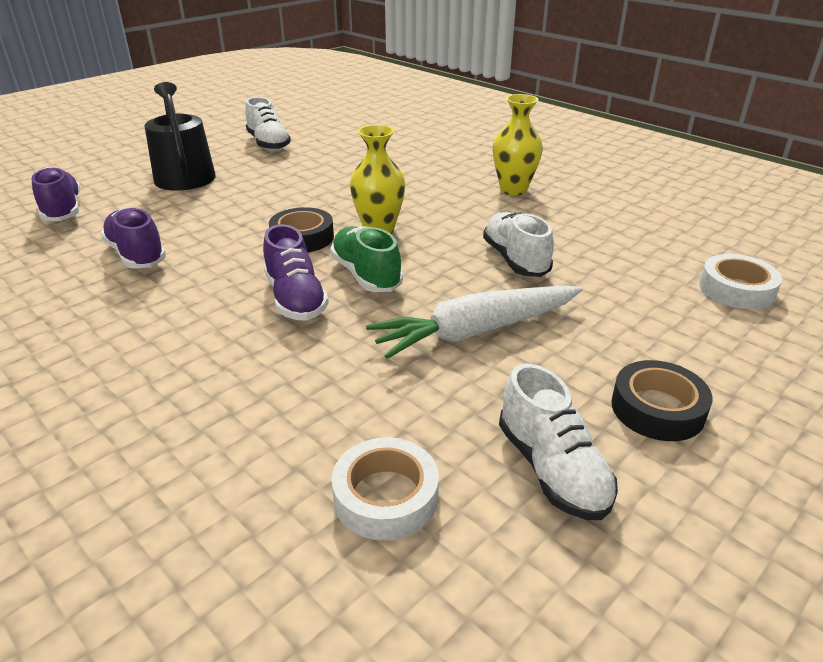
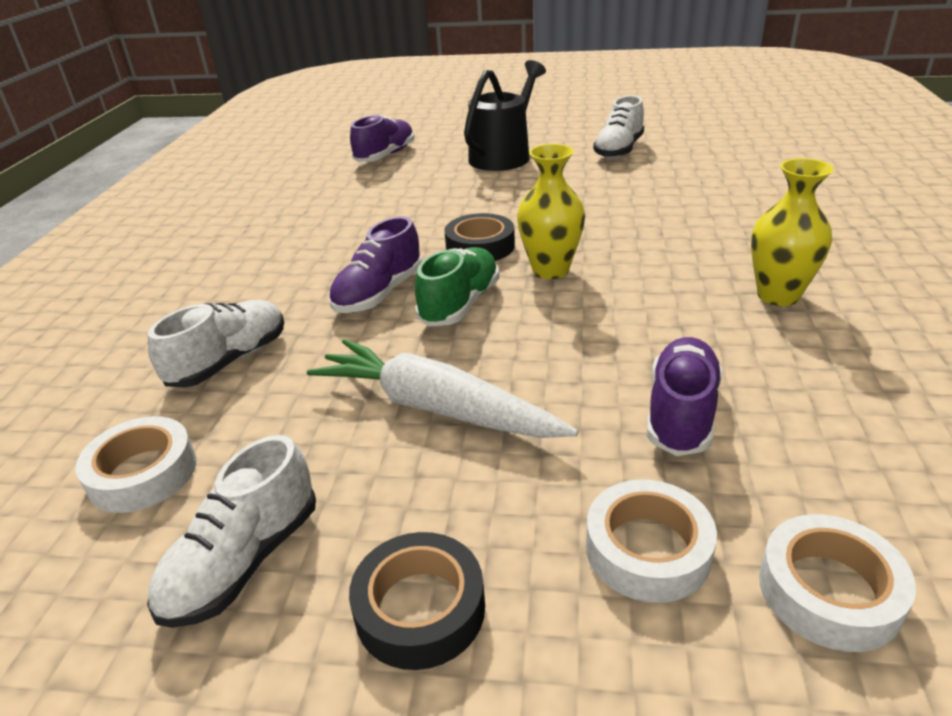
camera: 55 degrees right, 0 degrees up
purple shoe [101,208,166,269] -> purple shoe moved to [647,337,722,456]
white shoe [483,212,554,277] -> white shoe moved to [148,300,284,388]
none -> white tape [586,479,717,603]

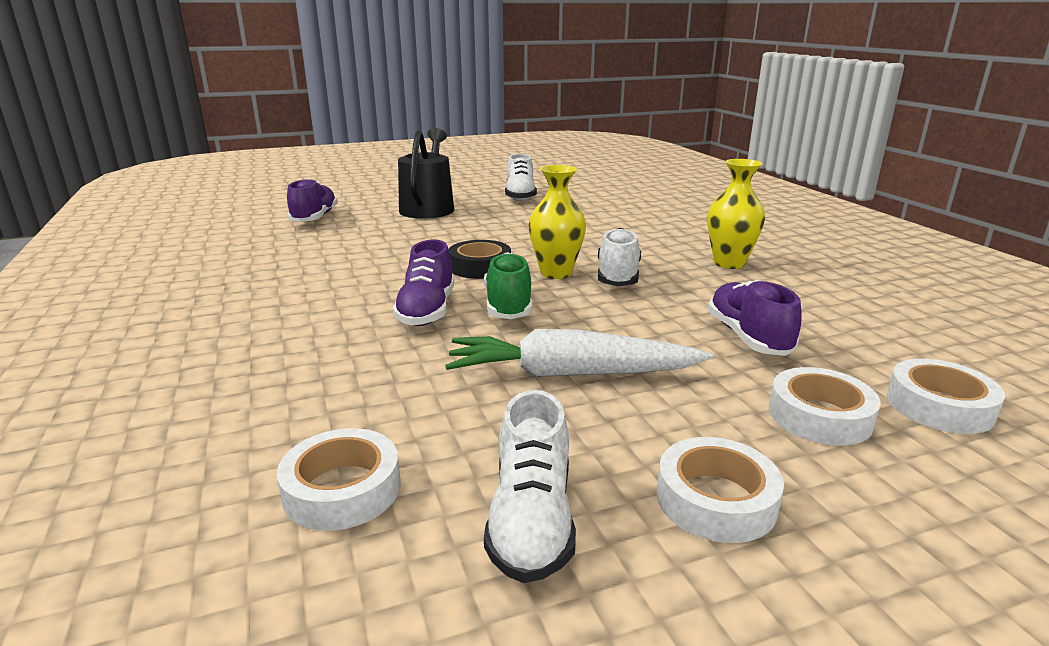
camera: 30 degrees left, 10 degrees down
white shoe [148,300,284,388] -> white shoe moved to [598,228,641,286]
black tape [349,532,485,670] -> white tape [657,437,784,543]

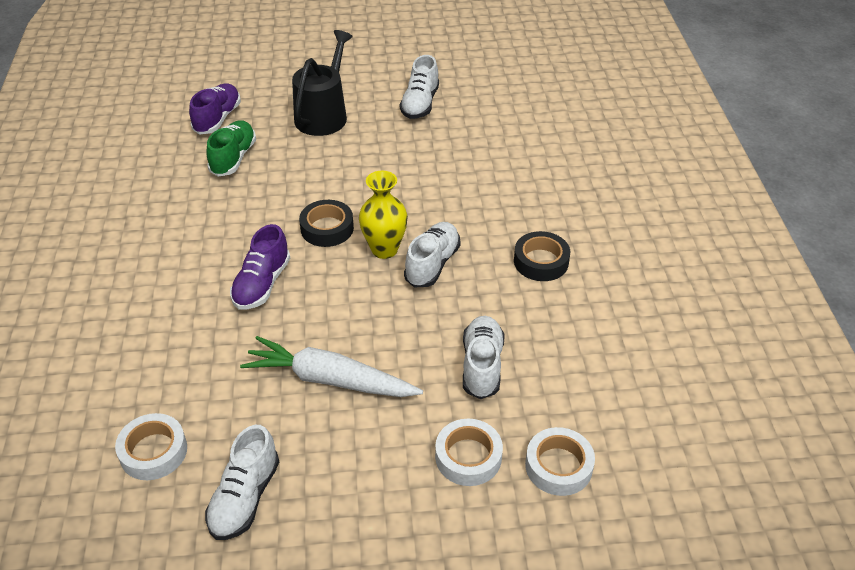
camera: 15 degrees right, 20 degrees up
green shoe [484,252,532,319] -> green shoe moved to [206,120,256,177]
white tape [657,437,784,543] -> none
yellow vase [708,159,765,269] -> black tape [514,231,570,281]
purple shoe [708,280,802,356] -> white shoe [463,316,505,399]

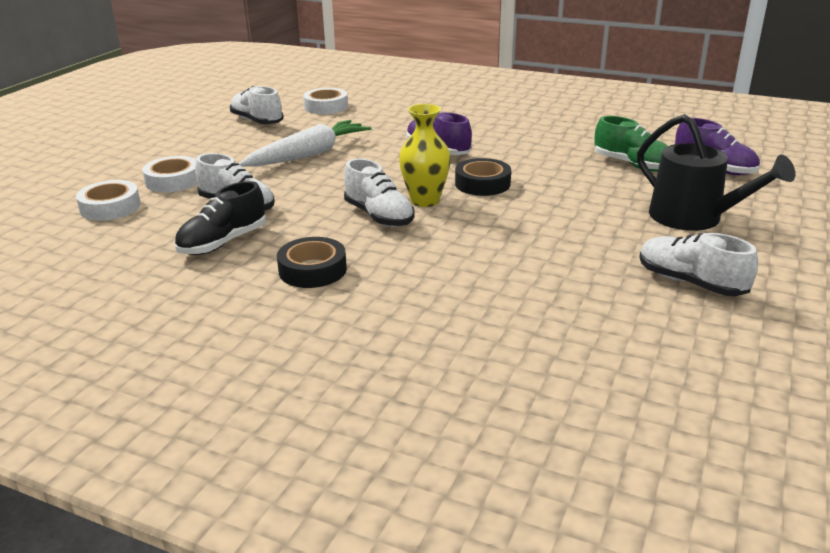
camera: 120 degrees right, 15 degrees down
none -> black shoe [174,181,266,255]

